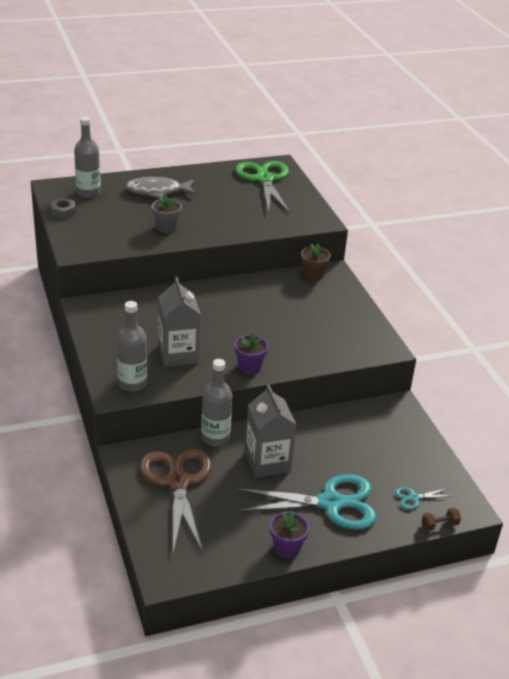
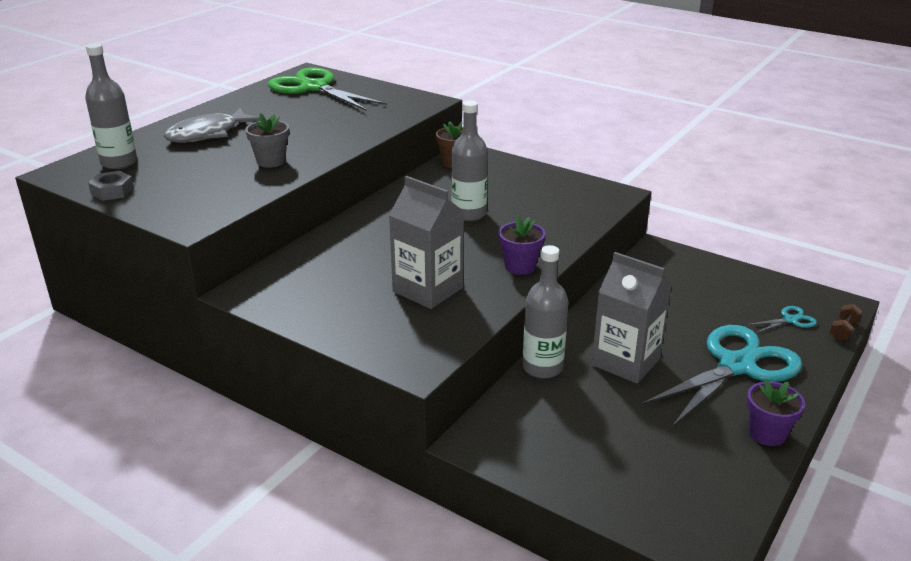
camera: 35 degrees left, 5 degrees down
grey bottle [117,301,147,392] -> grey bottle moved to [451,100,488,221]
brown scissors [140,449,212,553] -> none
turquoise scissors [395,487,450,510] -> turquoise scissors turned 150 degrees counterclockwise [746,306,817,333]

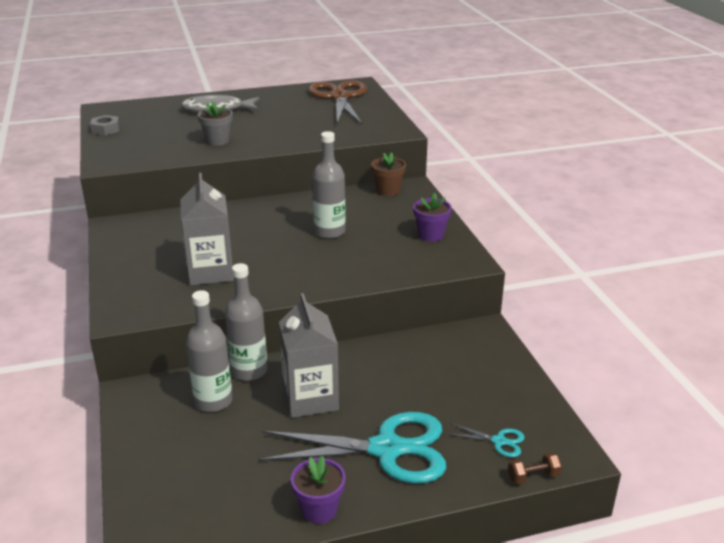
camera: 40 degrees right, 0 degrees up
grey bottle [85,43,137,169] -> grey bottle moved to [186,290,233,412]
green scissors [268,68,387,111] -> brown scissors [308,80,367,124]
purple flower pot [498,216,545,275] -> purple flower pot moved to [413,193,452,242]

